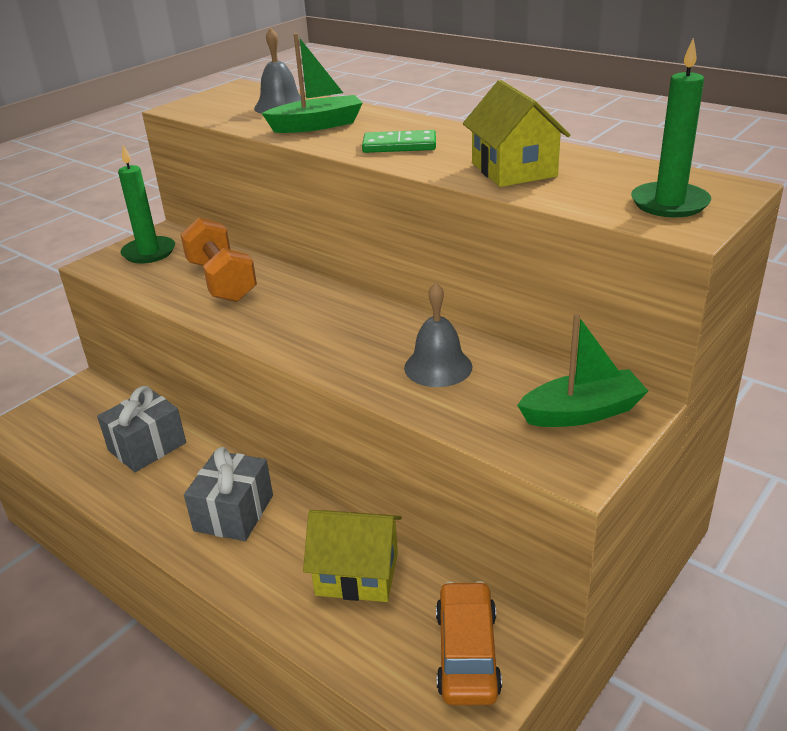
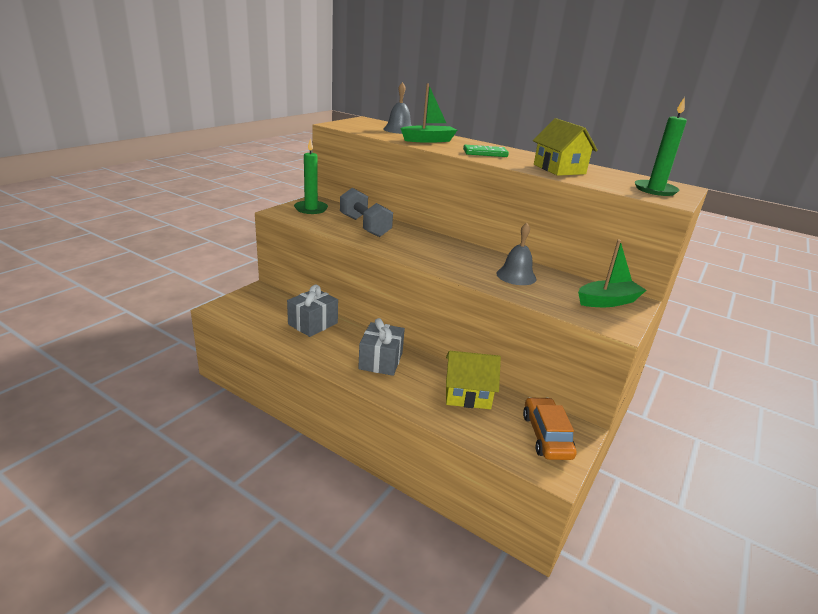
camera: 10 degrees left, 5 degrees down
orange dumbbell [180,217,257,302] -> grey dumbbell [340,188,393,237]

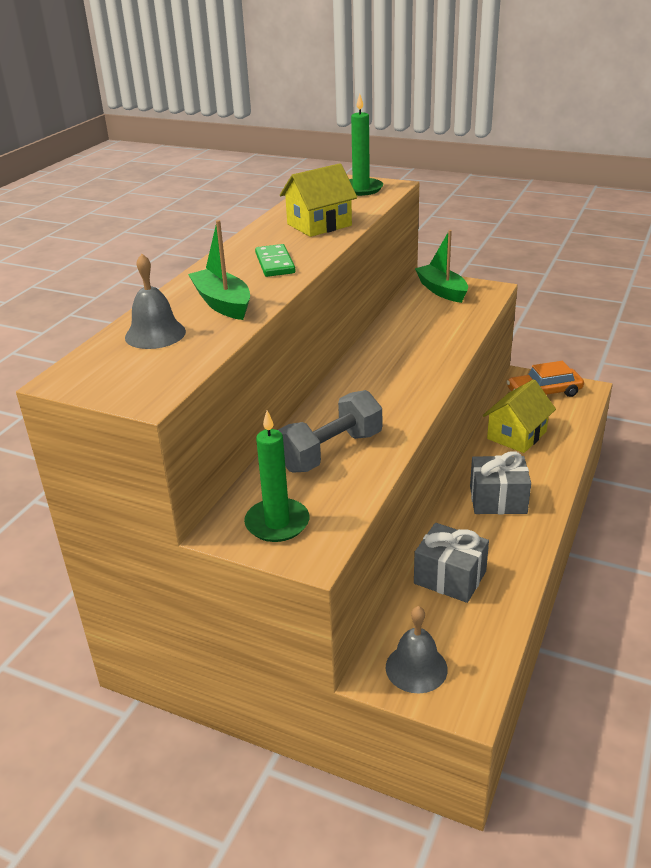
camera: 95 degrees left, 5 degrees up
yellow house [446,351,501,409] -> yellow house turned 45 degrees clockwise [483,379,556,453]
grey bell [496,223,536,285] -> grey bell moved to [386,606,448,693]

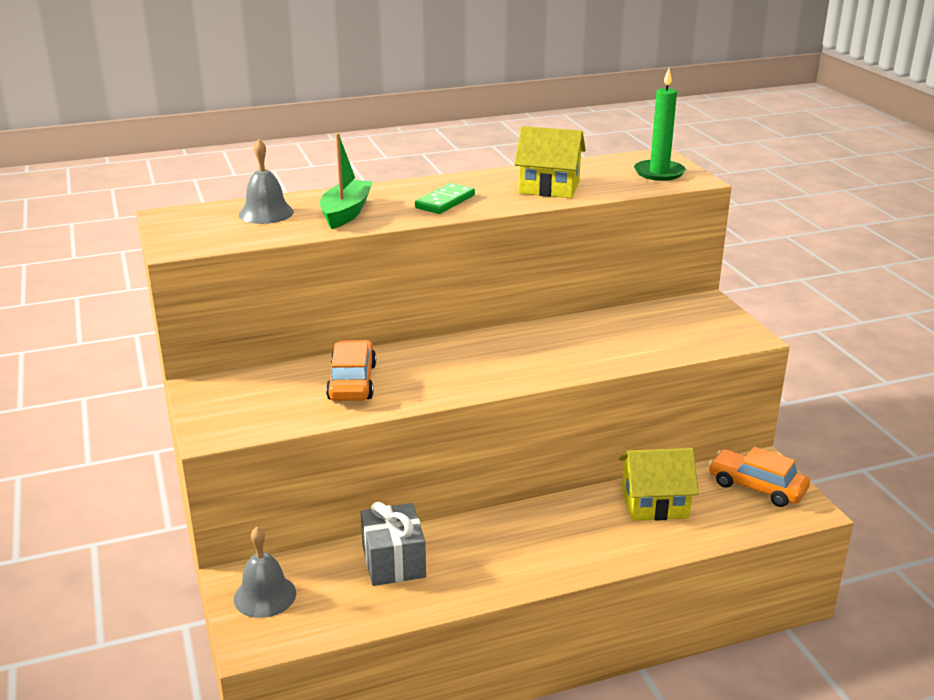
camera: 45 degrees right, 5 degrees down
green candle [244,410,309,542] -> none
grey dumbbell [278,390,382,473] -> orange car [326,340,376,401]
green boat [415,230,468,303] -> none
grey gift [470,451,531,514] -> none

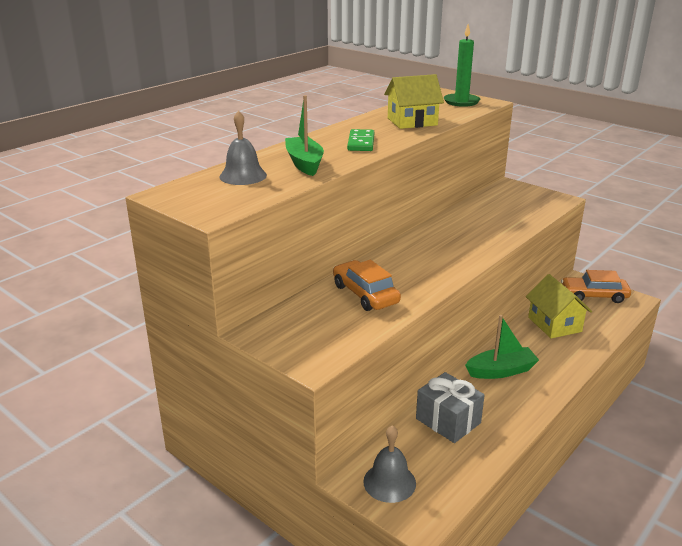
camera: 30 degrees left, 0 degrees up
yellow house [619,448,699,521] -> yellow house turned 75 degrees counterclockwise [526,274,592,339]
none -> green boat [465,315,539,379]

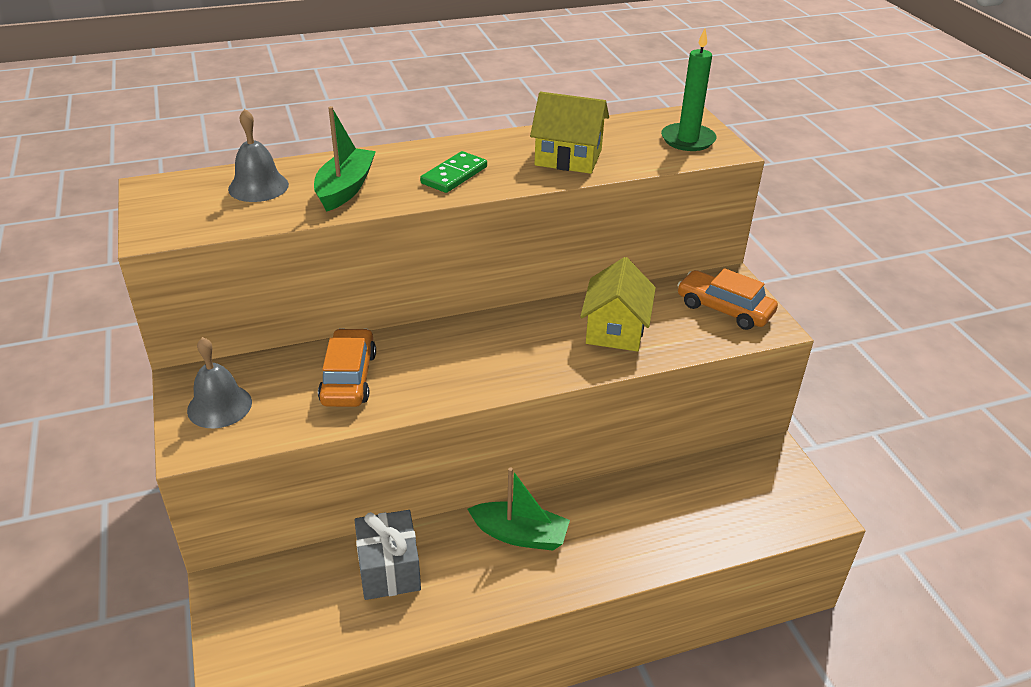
camera: 30 degrees right, 10 degrees up
grey bell [363,425,416,503] -> grey bell moved to [187,337,252,428]
yellow house [526,274,592,339] -> yellow house moved to [580,257,656,351]
orange car [561,270,631,303] -> orange car moved to [677,268,778,330]

